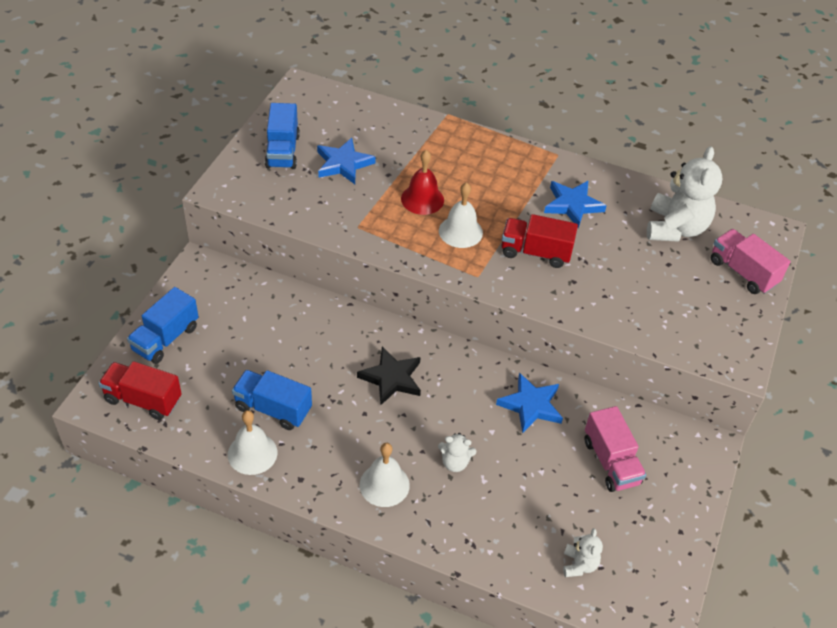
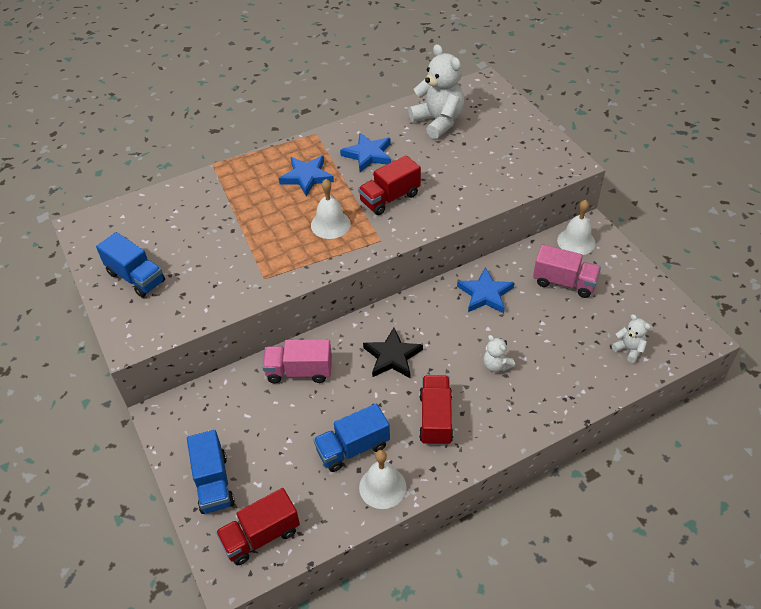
camera: 45 degrees left, 0 degrees up
blue star [317,138,376,184] -> blue star moved to [279,156,334,196]
white bell [360,443,410,507] -> white bell moved to [557,200,595,255]
red bell [401,150,444,215] -> none
white teddy bear [438,433,476,472] -> white teddy bear turned 90 degrees clockwise [484,335,515,372]
pink truck [711,229,791,294] -> pink truck moved to [262,339,332,383]
none -> red truck [419,375,453,446]

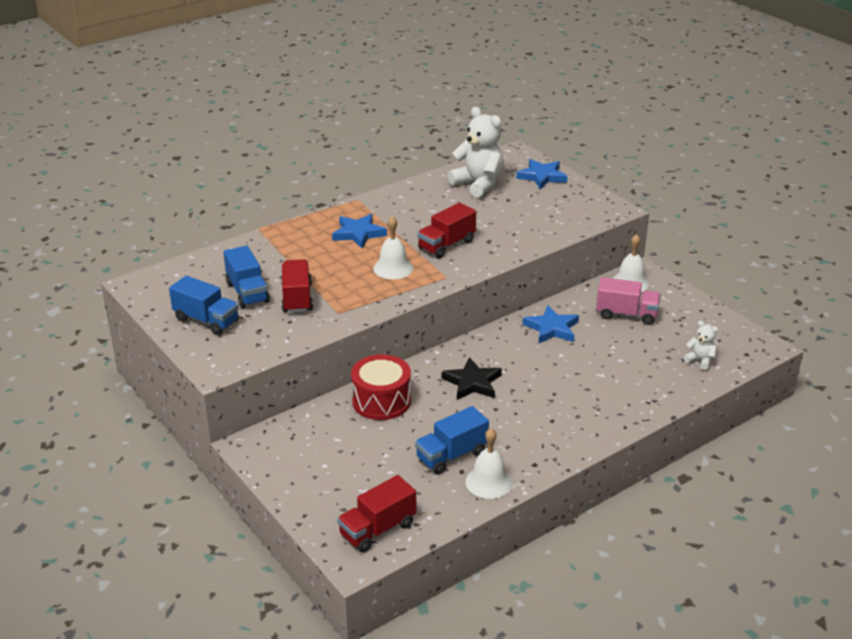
camera: 10 degrees left, 15 degrees down
blue truck [187,430,235,514] -> blue truck moved to [223,246,270,308]
pink truck [262,339,332,383] -> red drum [351,354,411,420]
blue star [340,133,391,172] -> blue star moved to [516,159,567,189]
red truck [419,375,453,446] -> red truck moved to [281,259,313,313]
white teddy bear [484,335,515,372] -> none

